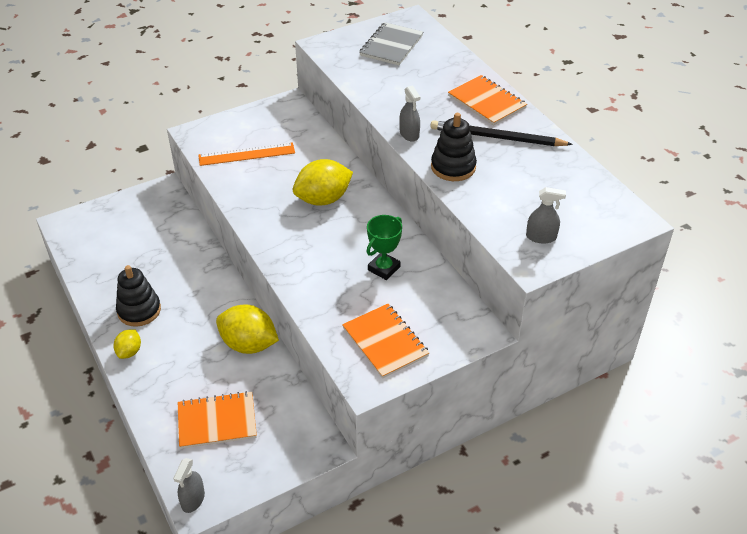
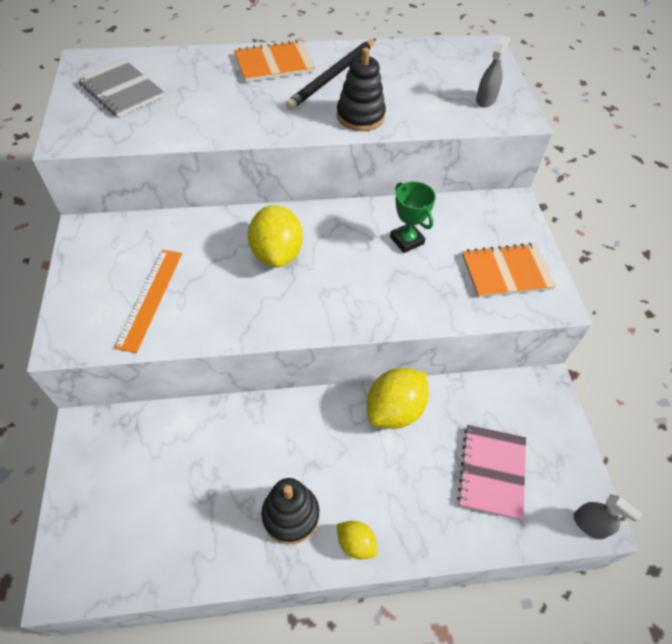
camera: 70 degrees left, 10 degrees up
orange notebook [178,391,257,449] -> pink notebook [457,425,526,520]
grey spray bottle [399,85,420,142] -> none

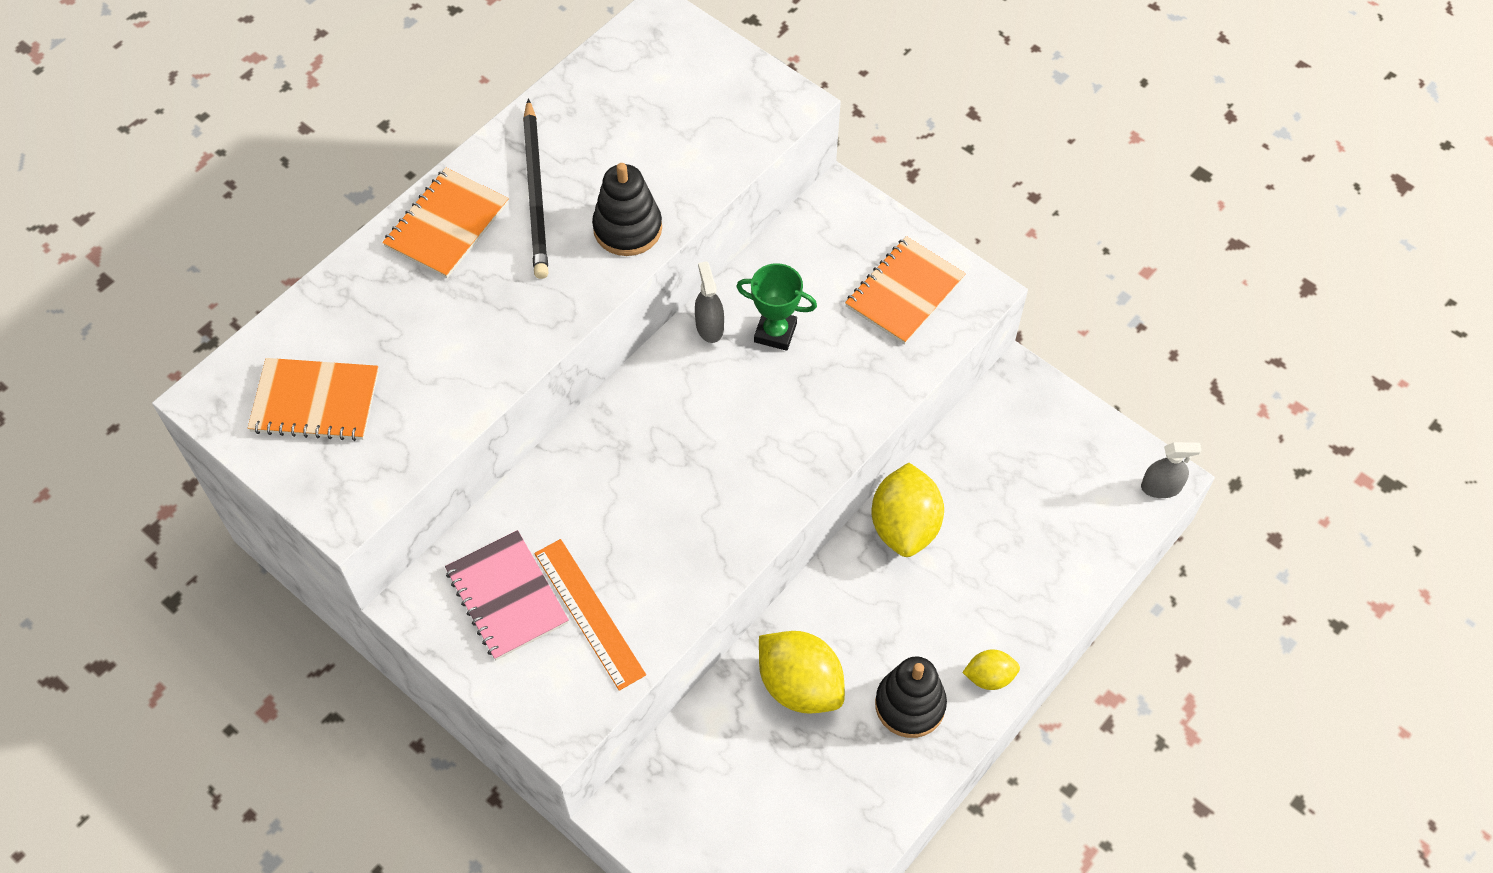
camera: 40 degrees left, 5 degrees up
grey notebook [77,59,164,117] -> orange notebook [248,358,379,441]
yellow lemon [248,205,303,268] -> yellow lemon moved to [759,631,845,713]
pink notebook [457,425,526,520] -> pink notebook moved to [445,530,569,660]
grey spray bottle [476,36,510,107] -> grey spray bottle moved to [695,262,724,343]

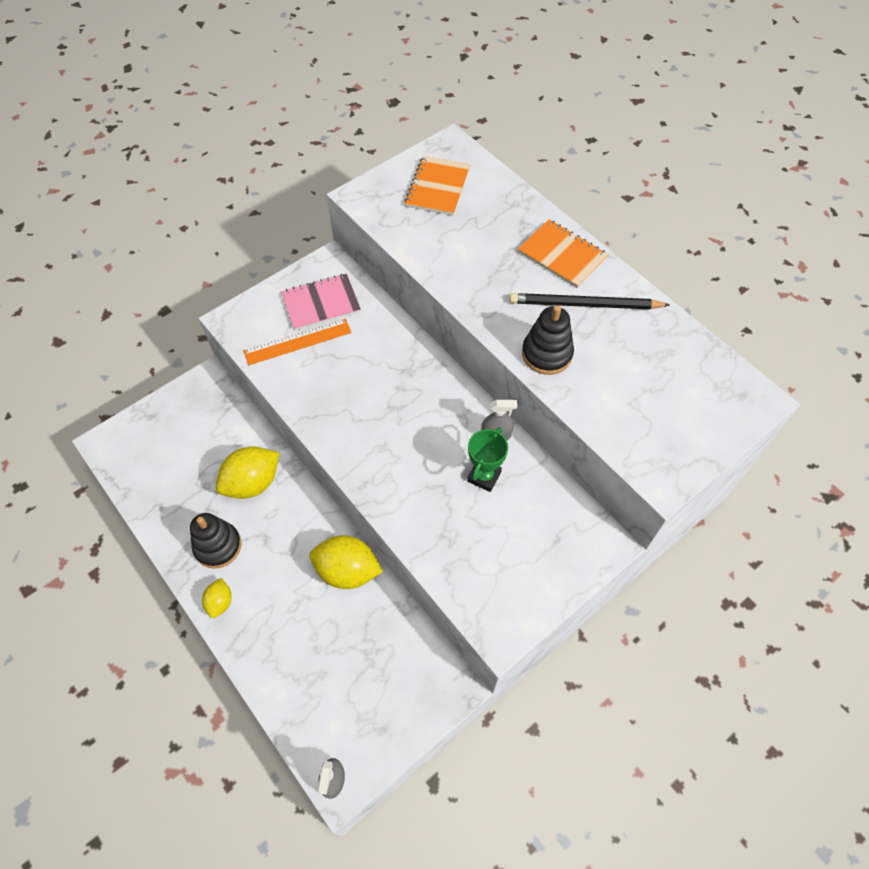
camera: 100 degrees right, 0 degrees up
orange notebook [845,236,966,344] -> none

